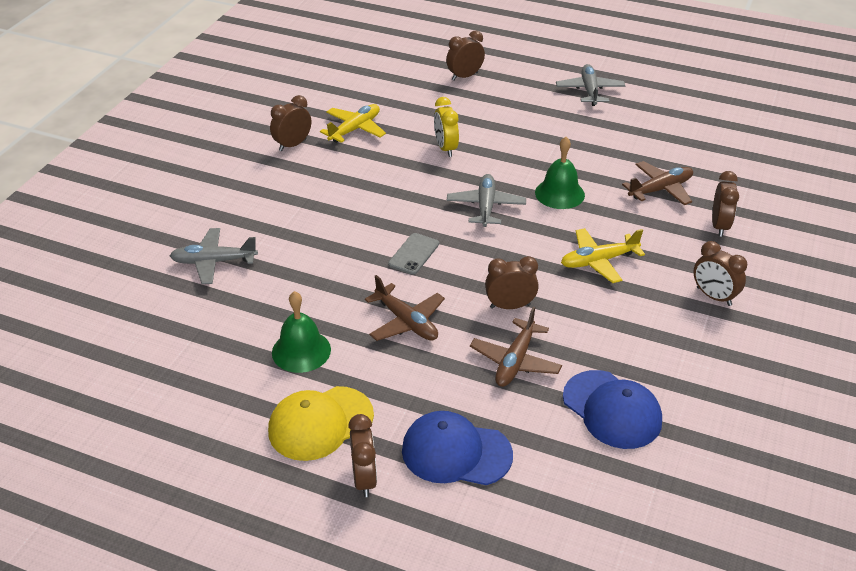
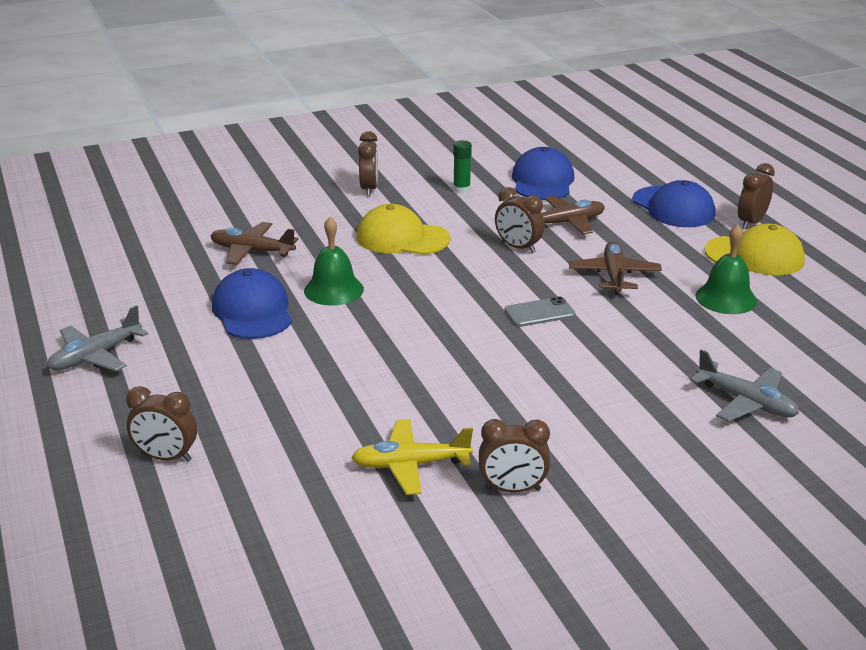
camera: 135 degrees left, 10 degrees down
yellow clock [434,97,459,157] -> none
grey plane [447,174,526,227] -> none
yellow plane [561,228,645,283] -> yellow cap [356,204,450,255]
brown clock [712,171,739,237] -> none
none -> blue cap [212,268,292,339]
none -> green glue stick [453,140,472,193]

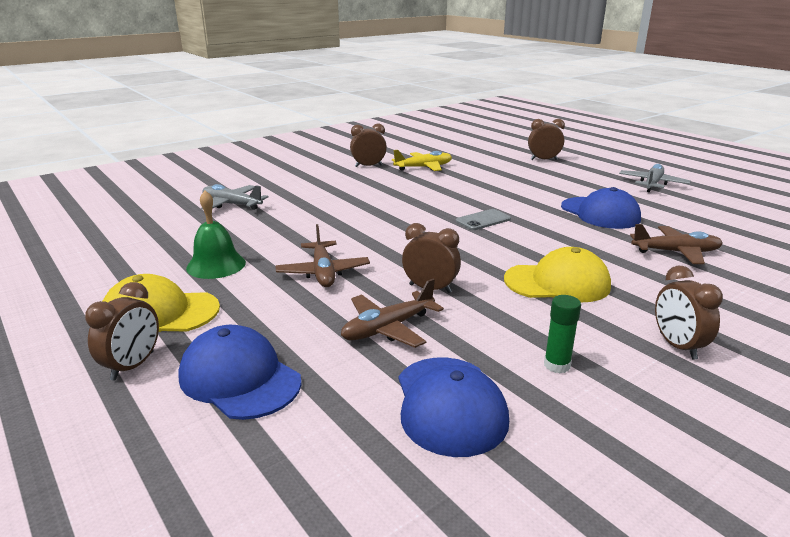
camera: 165 degrees right, 5 degrees down
green bell [304,217,364,306] -> none
grey phone [504,296,575,327] -> grey phone moved to [456,209,511,230]

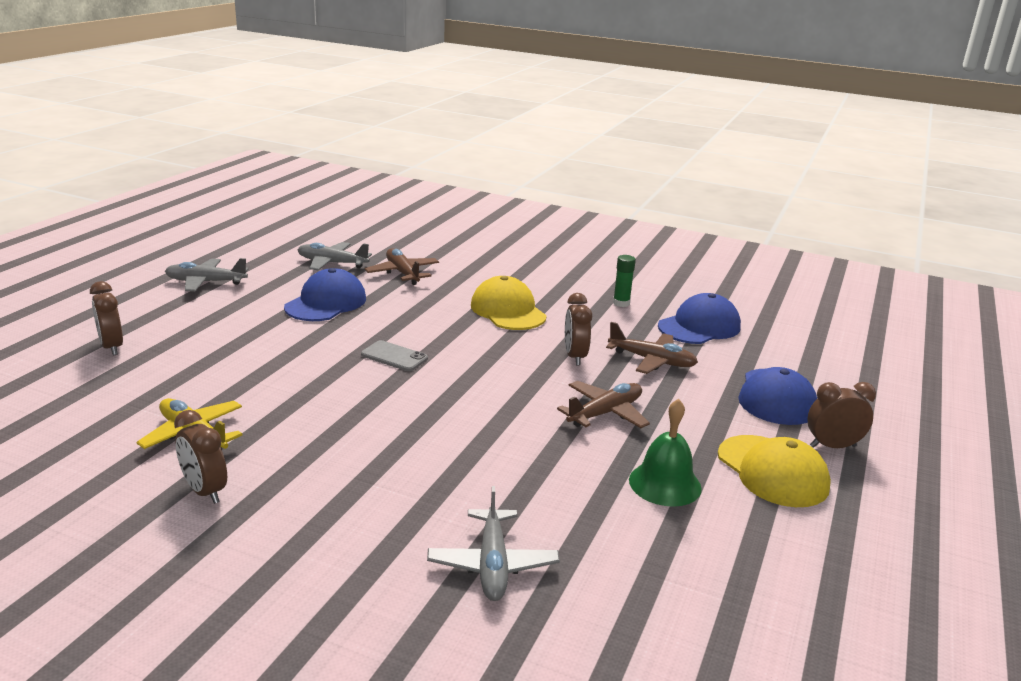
camera: 120 degrees left, 0 degrees up
brown clock [655,266,723,360] -> none
none -> grey plane [297,242,372,270]

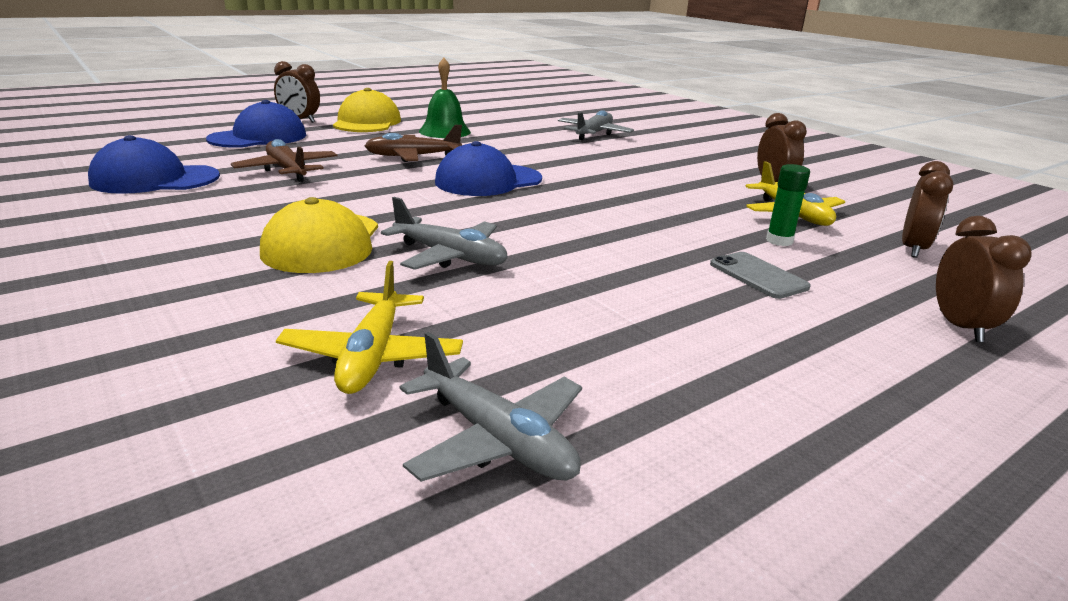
camera: 150 degrees left, 0 degrees up
grey plane [165,258,248,292] -> grey plane moved to [381,197,508,270]
blue cap [284,268,366,321] -> blue cap moved to [435,141,542,196]
grey phone [361,340,428,371] -> grey phone moved to [710,252,811,299]
brown plane [365,248,439,285] -> yellow plane [276,261,463,394]
brown clock [565,293,592,365] -> brown clock moved to [902,161,953,258]
green glue stick [613,255,636,307] -> green glue stick moved to [766,164,810,246]

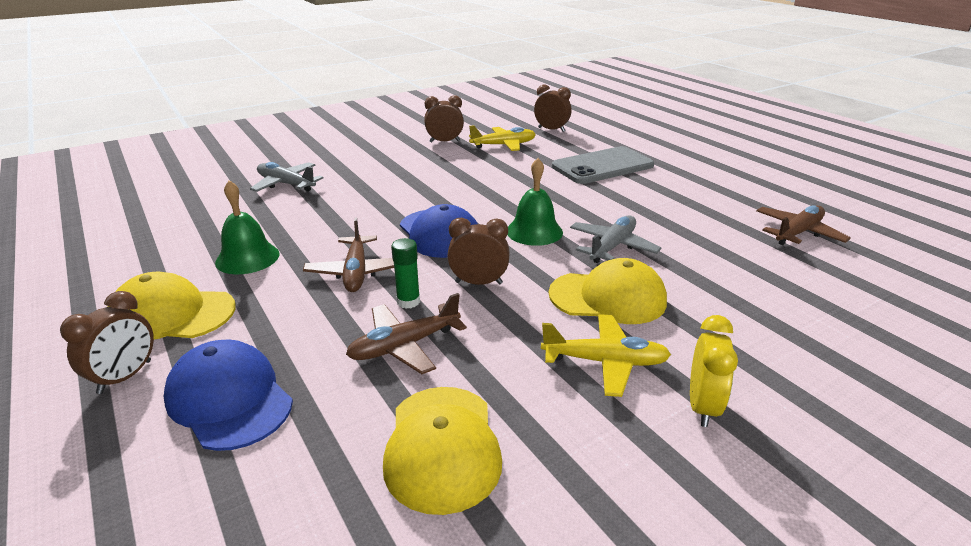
camera: 85 degrees left, 5 degrees up
blue cap [88,135,220,194] -> yellow cap [383,387,502,515]
yellow plane [276,261,463,394] -> yellow plane moved to [541,314,671,397]
grey plane [400,332,582,482] -> brown plane [756,205,851,245]
grey phone [710,252,811,299] -> grey phone [552,146,654,184], size x1.94
green glue stick [766,164,810,246] -> green glue stick moved to [391,238,420,309]
brown clock [936,216,1032,342] -> brown clock moved to [447,217,510,285]
none -> green bell [508,158,563,246]
none -> yellow clock [690,315,738,427]

